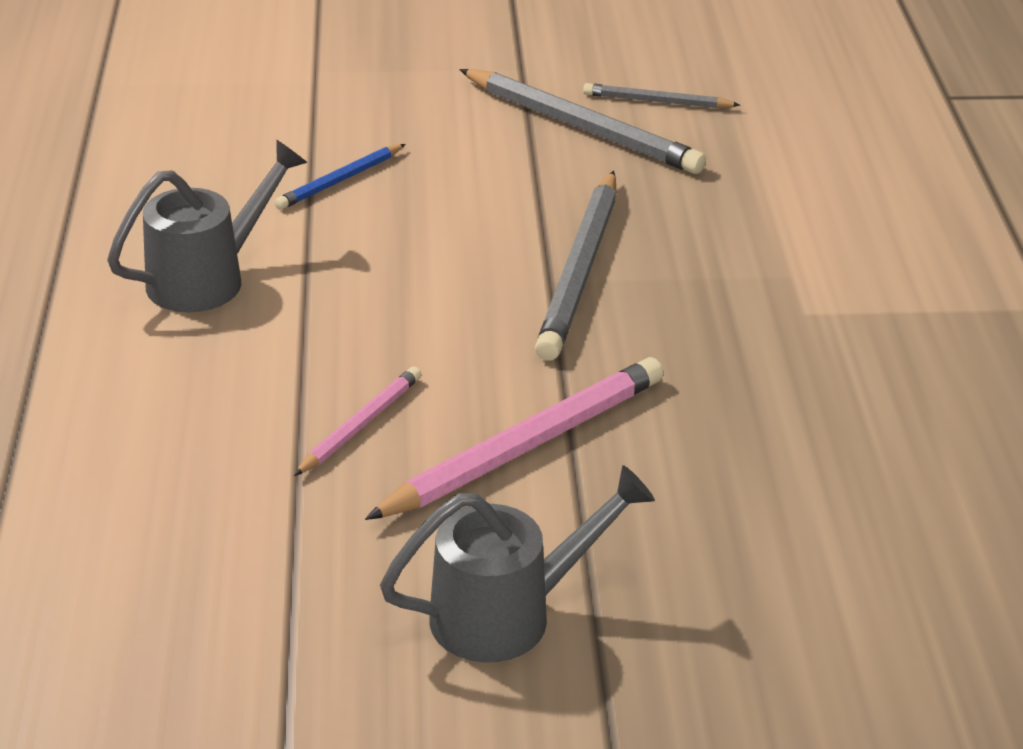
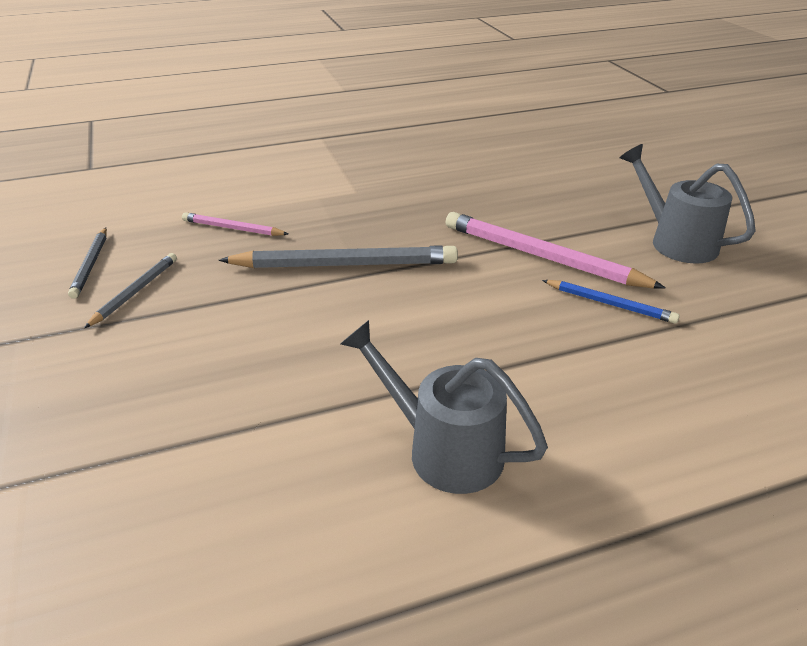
camera: 105 degrees left, 0 degrees up
blue pencil [274,144,405,210] -> blue pencil moved to [542,280,680,324]
pink pencil [294,367,421,476] -> pink pencil moved to [182,212,288,236]
grey pencil [459,69,706,174] -> grey pencil [84,253,177,328], size x0.54

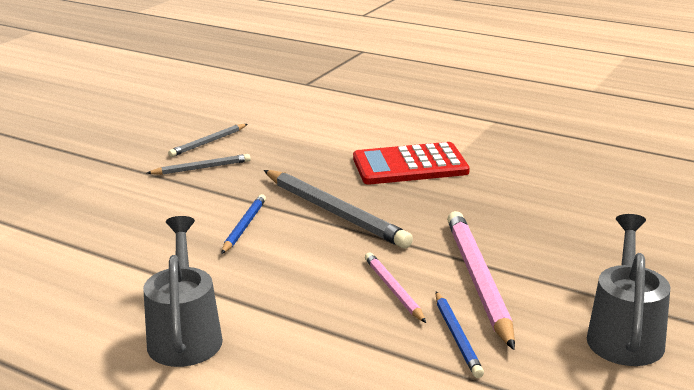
camera: 50 degrees right, 10 degrees down
pink pencil [182,212,288,236] -> pink pencil moved to [365,253,426,323]
none -> blue pencil [221,194,266,254]
none -> red calculator [353,142,470,184]

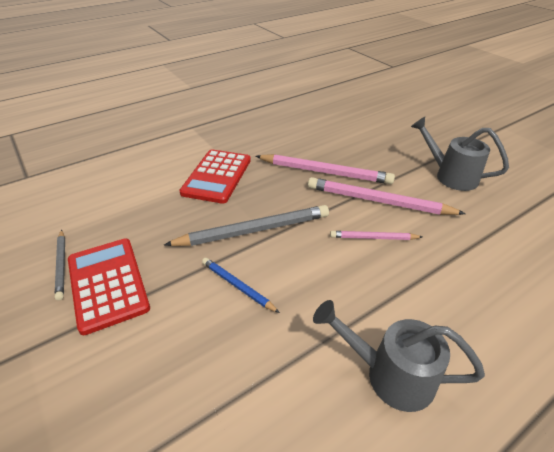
camera: 65 degrees left, 15 degrees up
grey pencil [147,154,251,175] -> red calculator [68,239,150,335]
blue pencil [436,291,484,378] -> none
none -> pink pencil [255,154,395,184]

